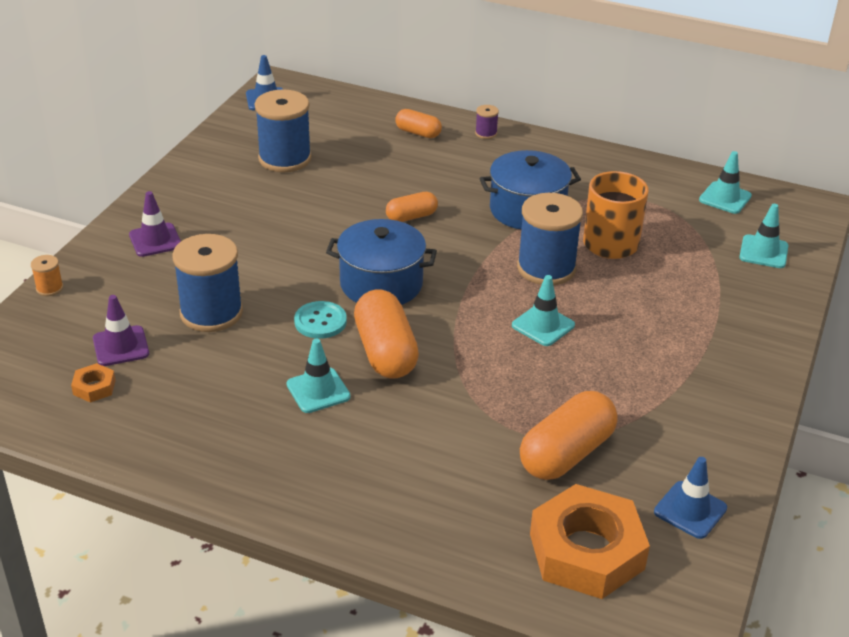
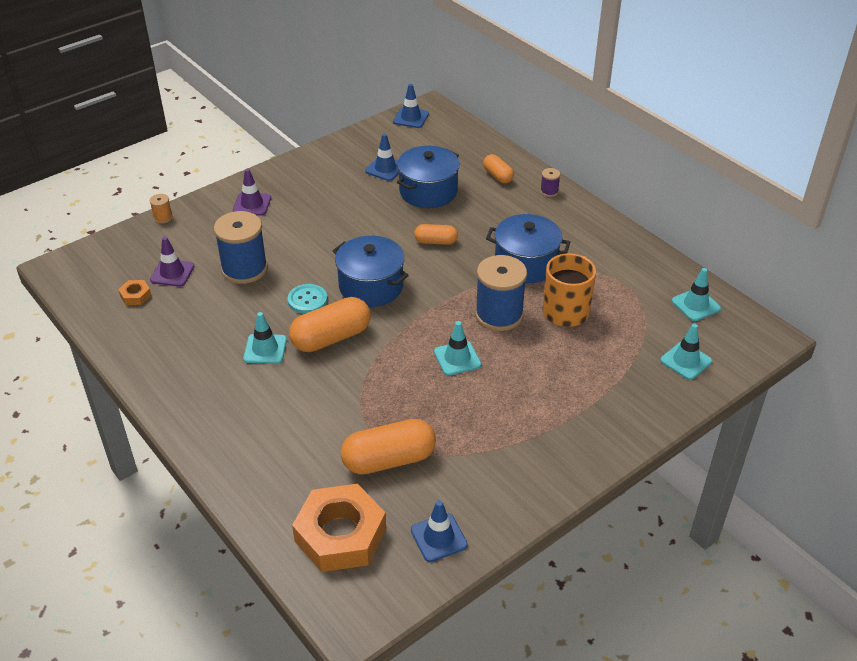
camera: 30 degrees right, 5 degrees up
blue spool [255,89,312,172] -> blue traffic cone [365,134,399,181]
orange capsule [354,289,419,379] -> orange capsule turned 45 degrees clockwise [289,297,371,352]
none -> blue pot [397,146,460,208]

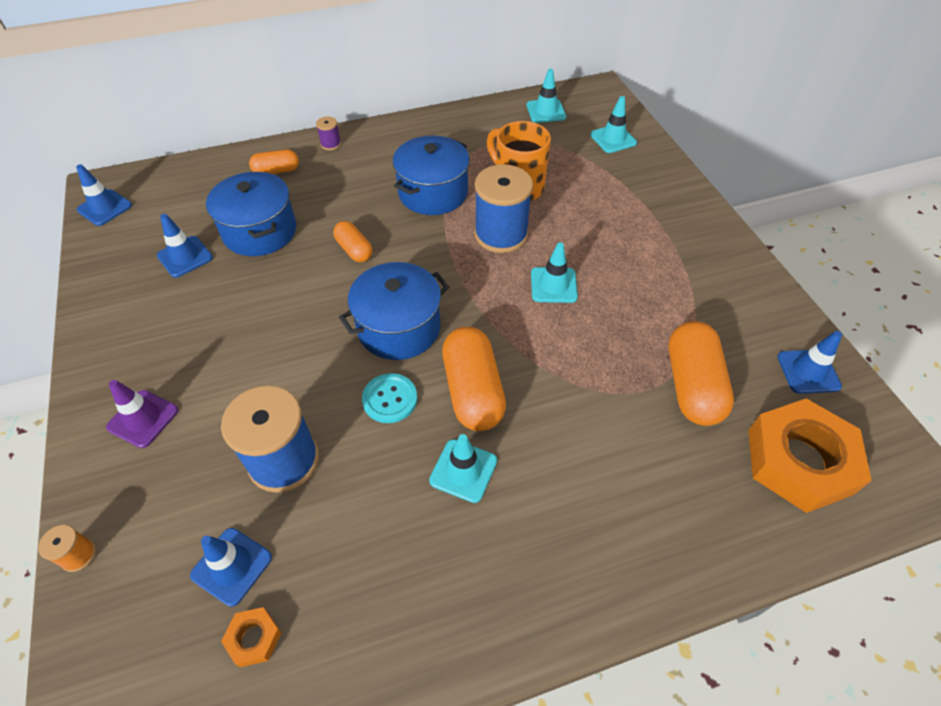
camera: 70 degrees left, 10 degrees up
purple traffic cone [150,237,194,287] -> blue traffic cone [190,528,272,607]
orange capsule [414,224,458,245] -> orange capsule turned 60 degrees counterclockwise [333,221,372,262]

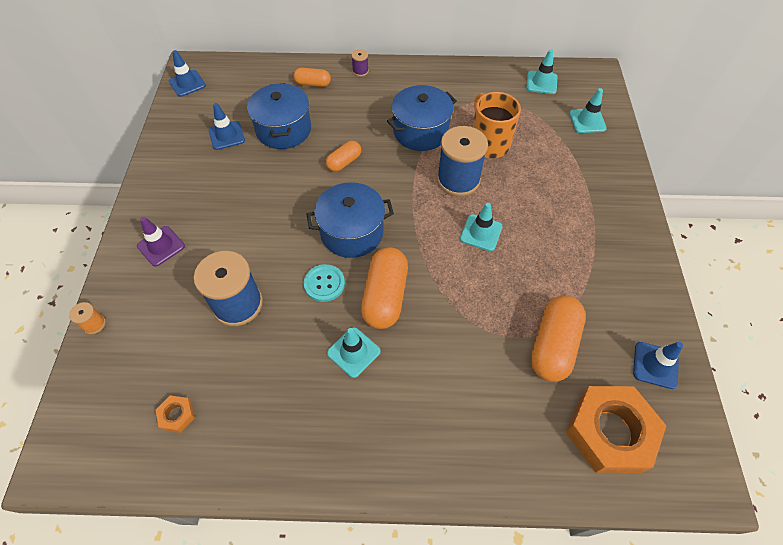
camera: 20 degrees right, 5 degrees up
blue traffic cone [190,528,272,607] -> none
orange capsule [333,221,372,262] -> orange capsule turned 60 degrees clockwise [326,141,361,172]

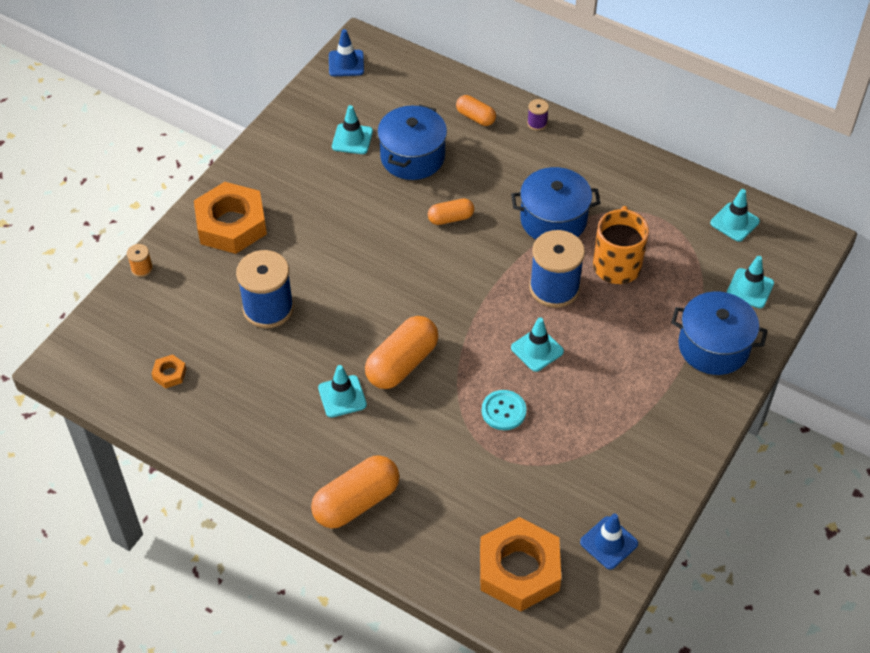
camera: 30 degrees right, 5 degrees down
purple traffic cone [137,217,185,266] -> orange nut [194,182,267,254]
blue traffic cone [208,103,245,150] -> turquoise traffic cone [332,105,373,154]
turquoise button [304,264,345,302] -> turquoise button moved to [482,390,527,430]
blue pot [307,182,394,258] -> blue pot moved to [671,292,768,375]
orange capsule [531,296,586,382] -> orange capsule moved to [311,455,400,529]

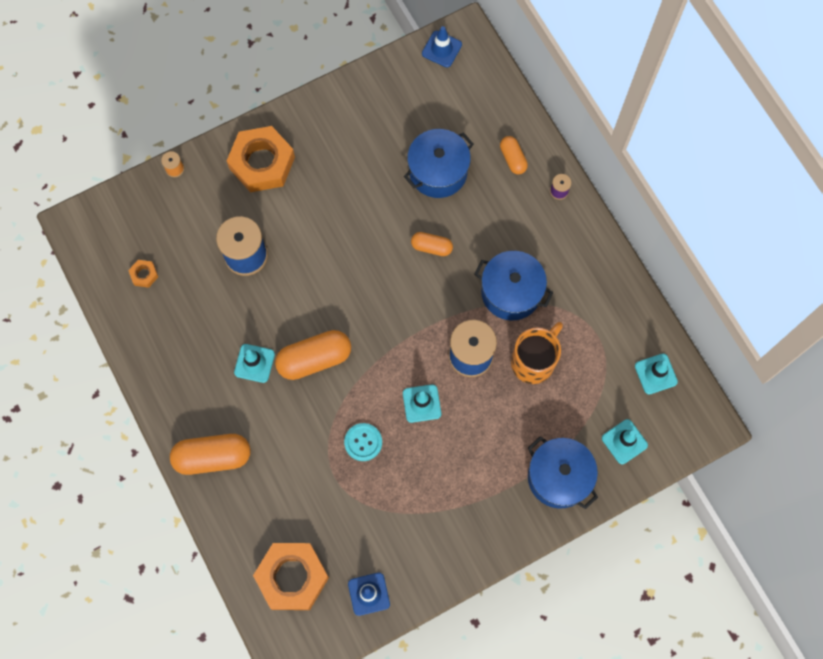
camera: 30 degrees right, 20 degrees up
turquoise traffic cone [332,105,373,154] -> none

